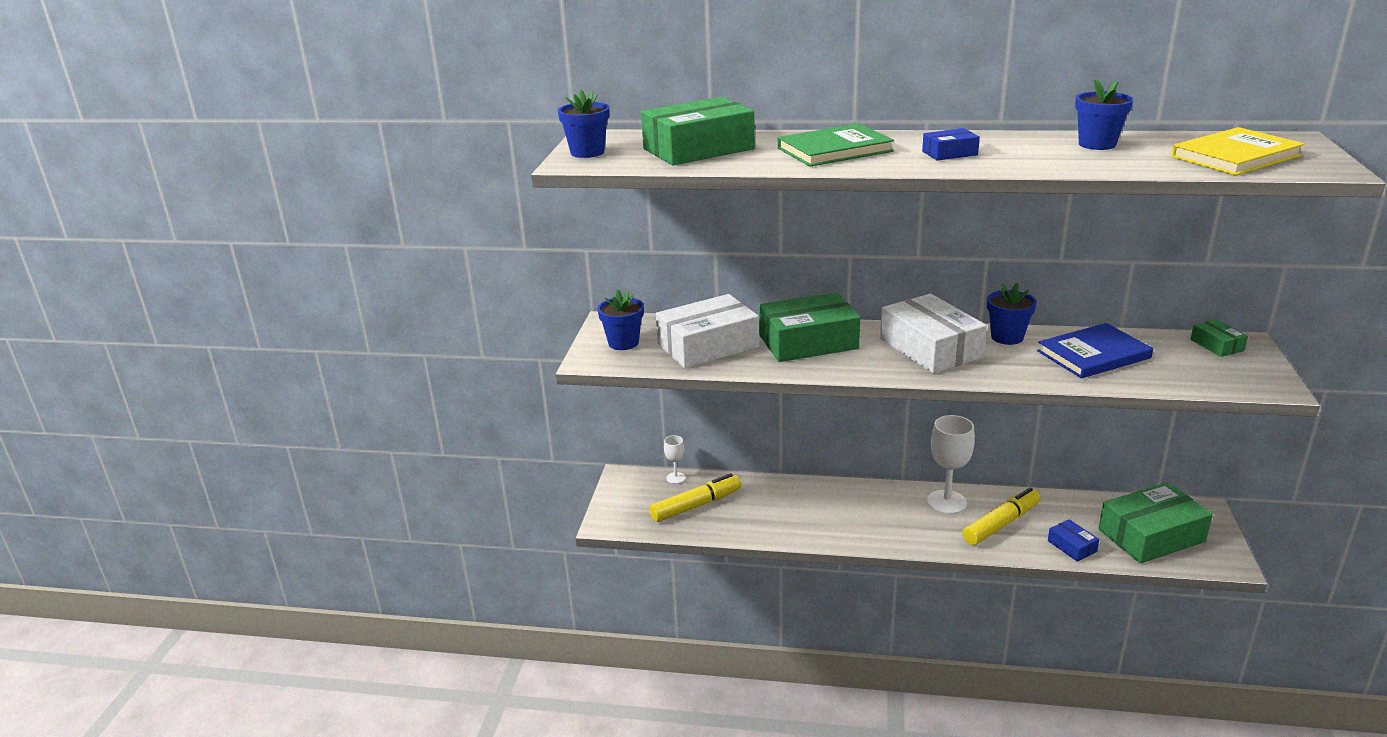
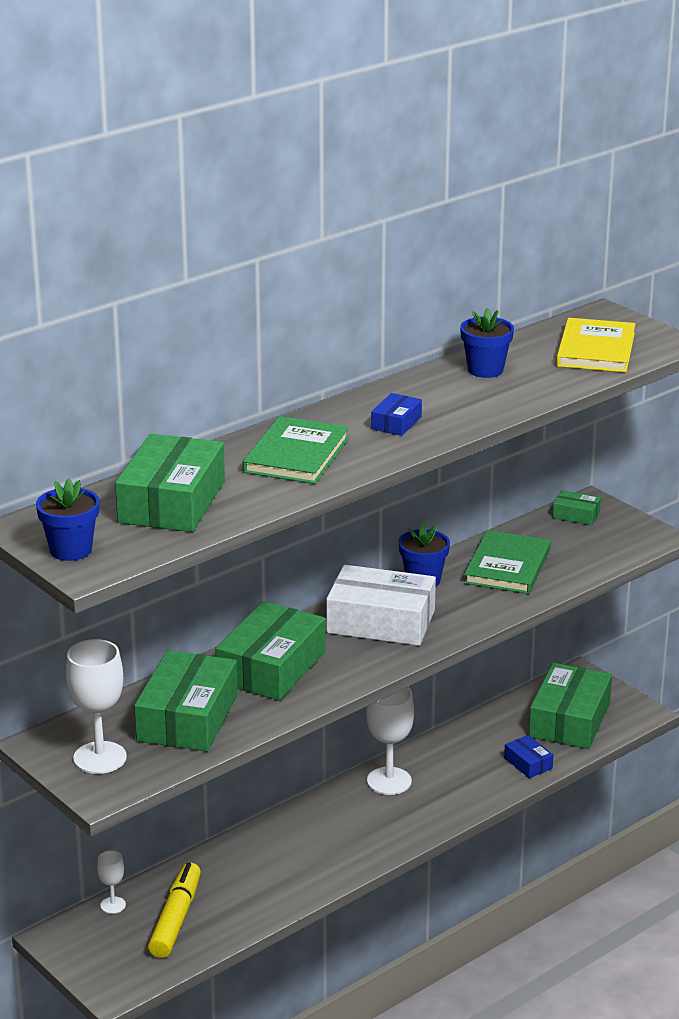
camera: 50 degrees left, 0 degrees up
blue flower pot [597,289,644,350] -> white goblet [66,639,127,774]
white box [656,294,759,368] -> green box [134,650,238,752]
yellow marker [962,488,1040,545] -> none
blue book [1037,323,1153,378] -> green book [464,530,551,594]
blue box [1048,519,1099,562] -> blue box turned 45 degrees clockwise [504,735,553,778]

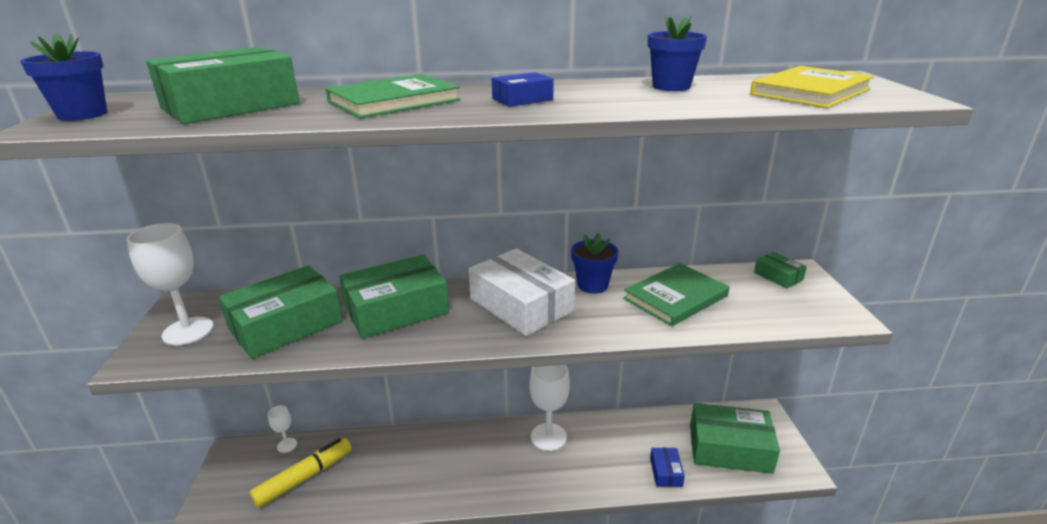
camera: 35 degrees right, 0 degrees up
green box [529,663,612,749] -> green box turned 45 degrees clockwise [690,403,780,474]

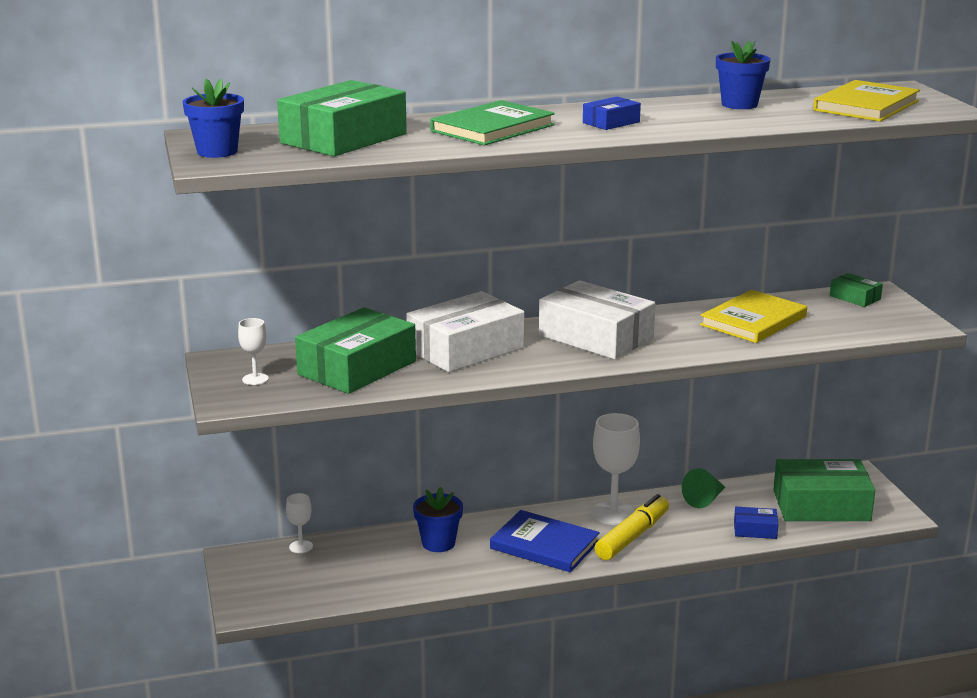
camera: 10 degrees left, 5 degrees down
white goblet [126,223,214,345] -> white goblet [238,318,269,385], size x0.52
yellow marker [250,438,352,508] -> yellow marker moved to [595,494,669,560]
green box [339,255,449,339] -> white box [406,291,524,372]
blue flower pot [571,233,618,294] -> blue flower pot moved to [413,487,463,552]
green book [623,263,729,326] -> yellow book [700,290,807,343]
blue box [650,448,685,487] -> blue box turned 75 degrees counterclockwise [734,507,778,539]
none -> blue book [490,510,600,572]
none -> green cone [682,468,725,508]

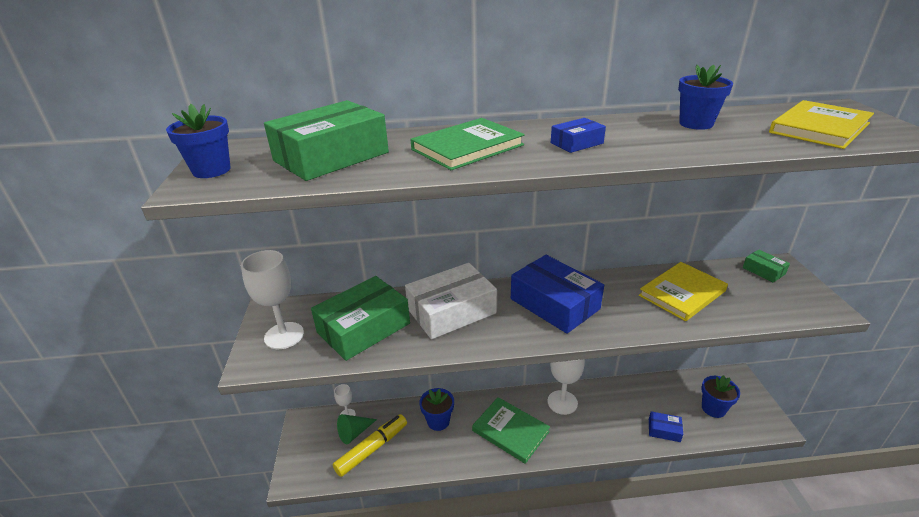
camera: 10 degrees right, 10 degrees up
white goblet [238,318,269,385] -> white goblet [241,250,304,349], size x1.92
blue book [490,510,600,572] -> green book [472,397,550,464]
white box [539,280,655,359] -> blue box [511,255,604,334]
yellow marker [595,494,669,560] -> yellow marker moved to [333,414,407,477]
green cone [682,468,725,508] -> green cone moved to [337,414,377,444]
green box [773,459,875,521] -> blue flower pot [701,375,740,418]

